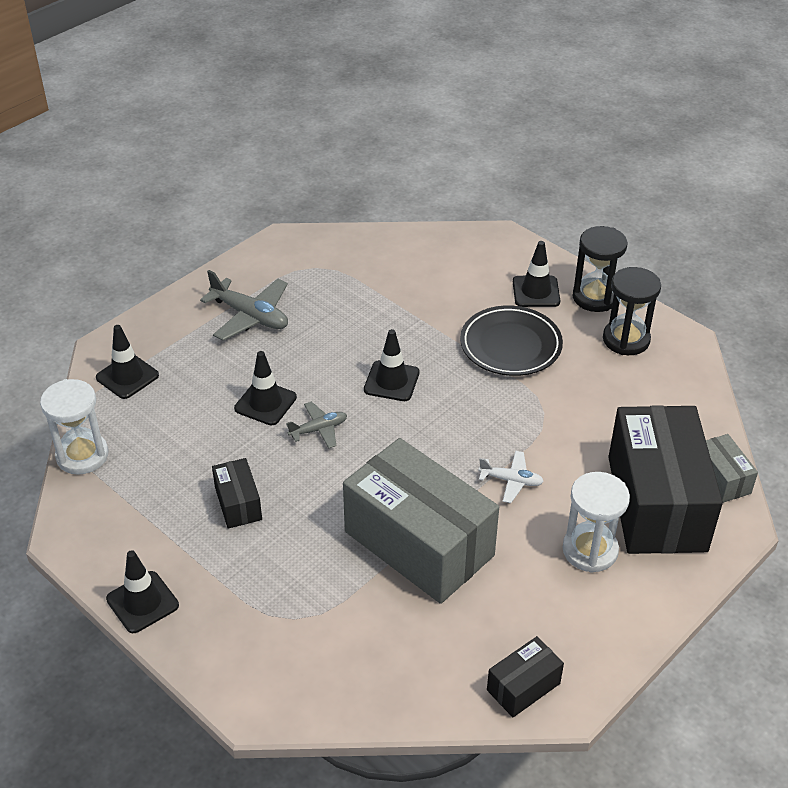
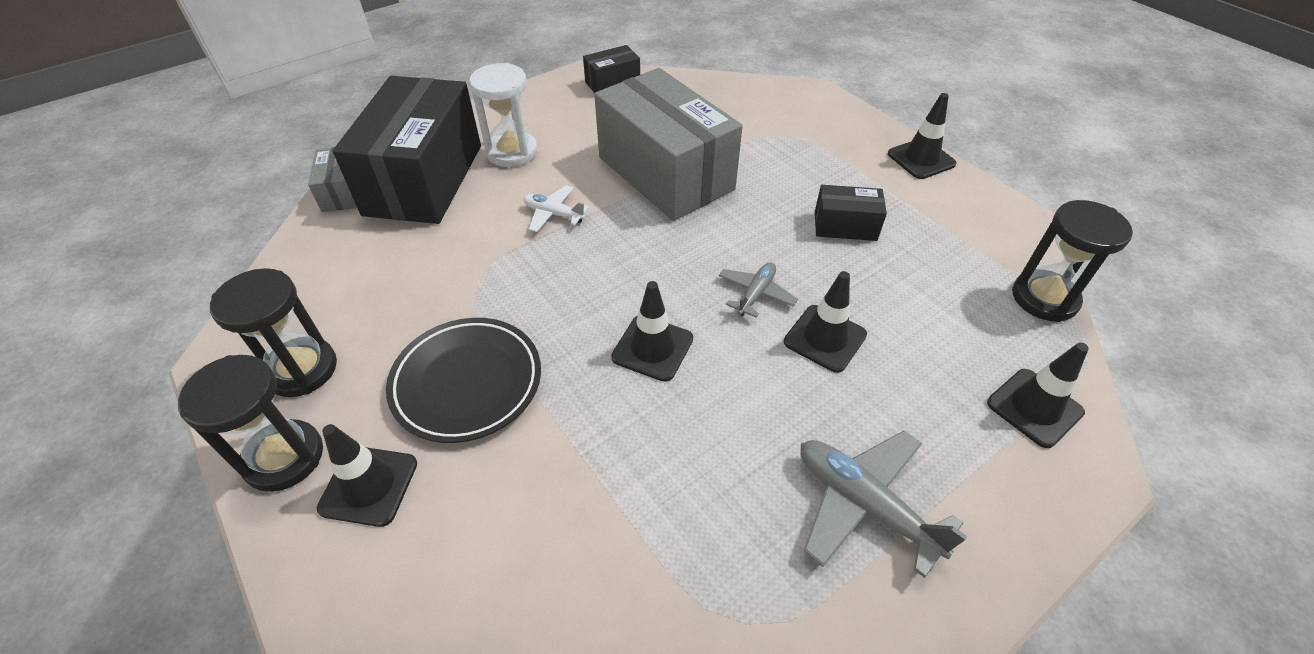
camera: 170 degrees left, 5 degrees up
white hourglass [40,379,108,475] -> black hourglass [1012,200,1133,322]
black box [212,458,262,529] -> black box turned 75 degrees counterclockwise [815,185,887,241]
grey plane [286,401,347,448] -> grey plane turned 135 degrees clockwise [719,262,798,318]

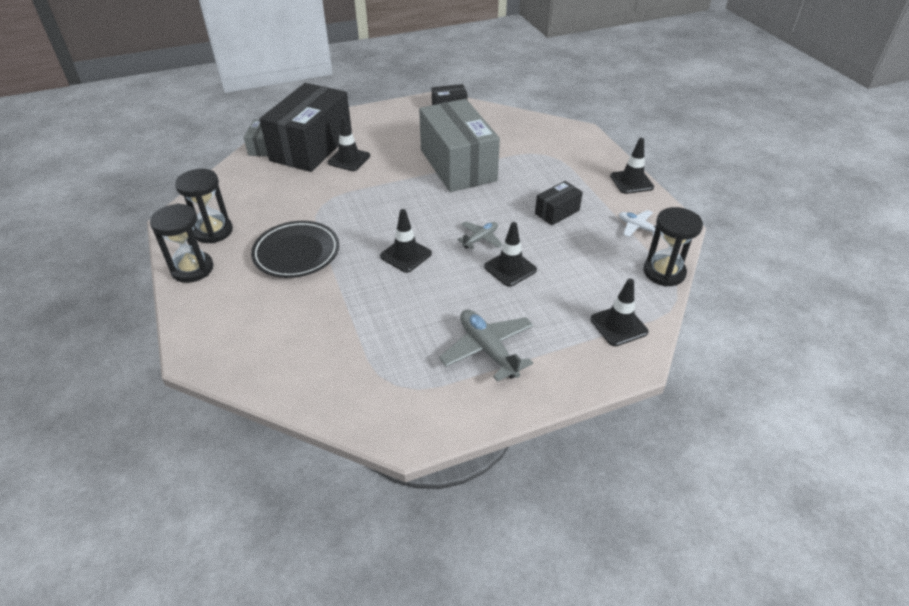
camera: 15 degrees right, 5 degrees down
black traffic cone [317,424,417,527] -> black traffic cone moved to [328,116,370,171]
white hourglass [469,63,538,167] -> none
white plane [524,185,589,232] -> white plane moved to [619,210,656,237]
black box [815,185,887,241] -> black box turned 60 degrees counterclockwise [535,181,583,225]

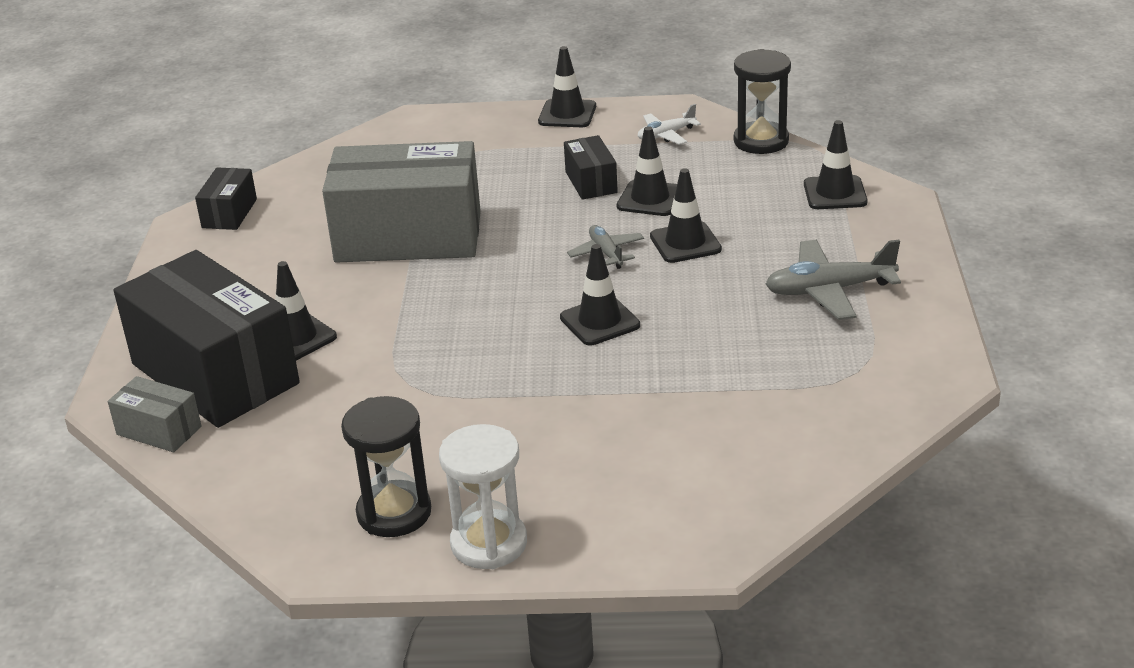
camera: 65 degrees left, 10 degrees down
black hourglass [150,203,213,283] -> white hourglass [439,424,527,569]
black plate [251,221,339,278] -> none
none -> black traffic cone [617,126,677,216]

